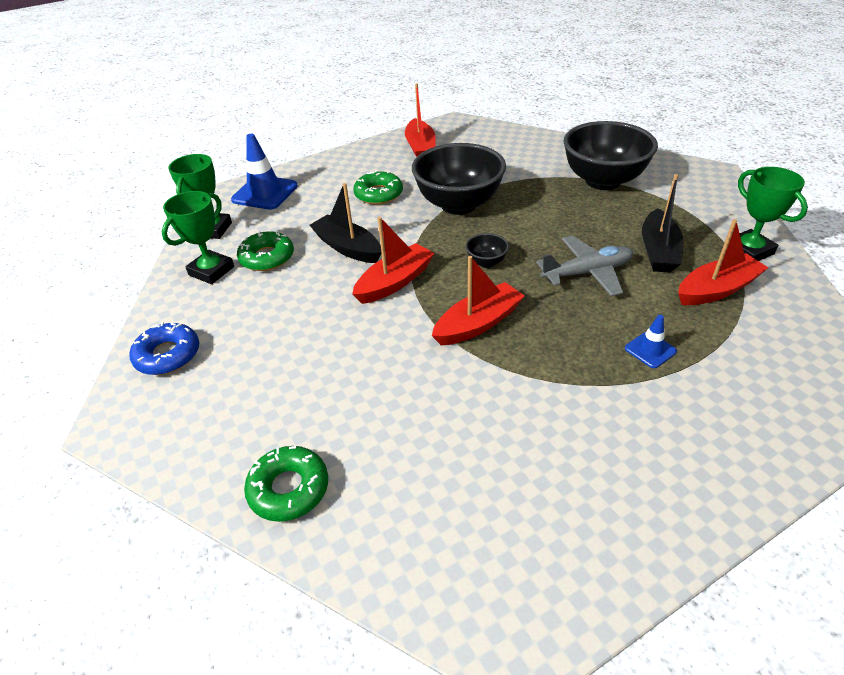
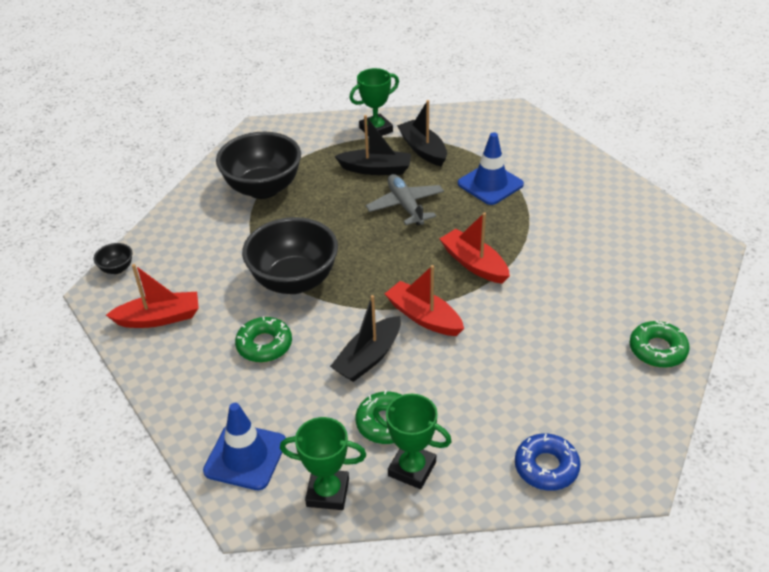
camera: 95 degrees left, 0 degrees up
black bowl [465,233,509,268] -> black bowl moved to [94,243,132,274]
blue traffic cone [625,315,677,368] -> blue traffic cone [458,132,524,205], size x1.92
red boat [678,219,769,305] -> black boat [397,100,447,166]

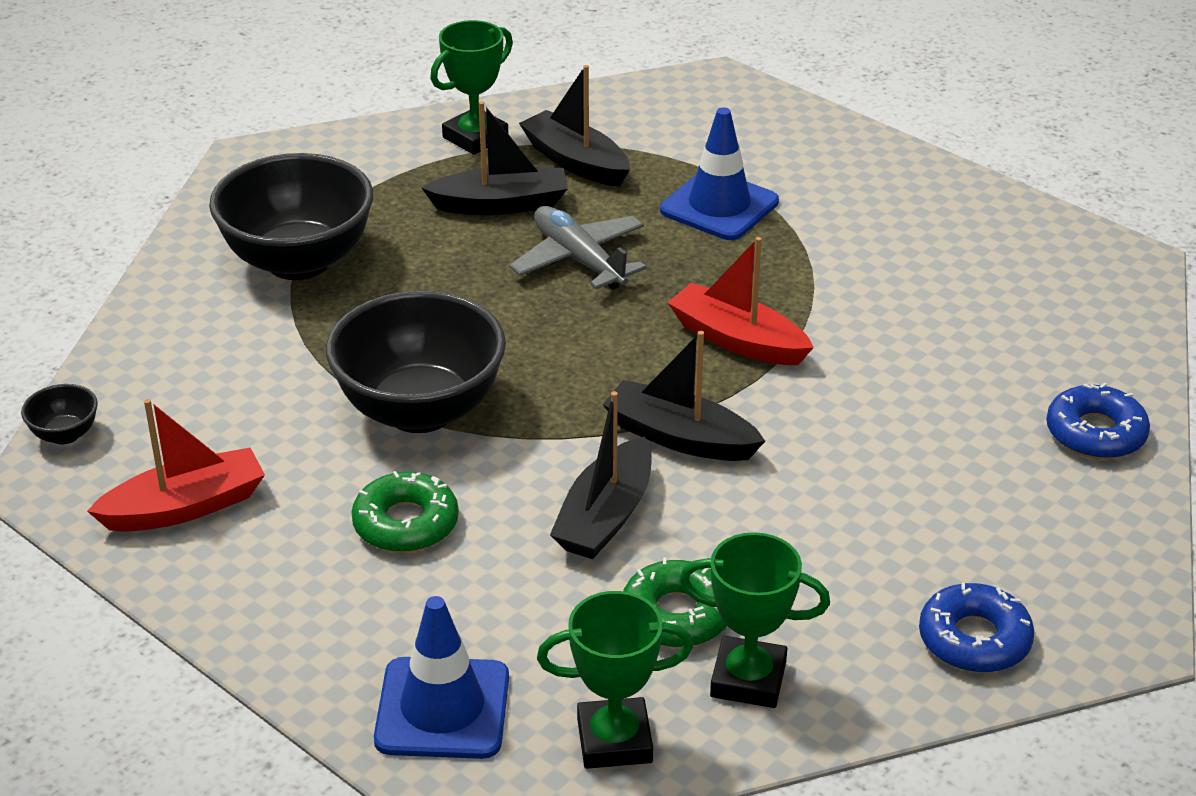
camera: 15 degrees left, 5 degrees down
red boat [385,265,464,336] -> black boat [603,331,765,461]
green donut [629,320,690,368] -> blue donut [1046,383,1150,459]

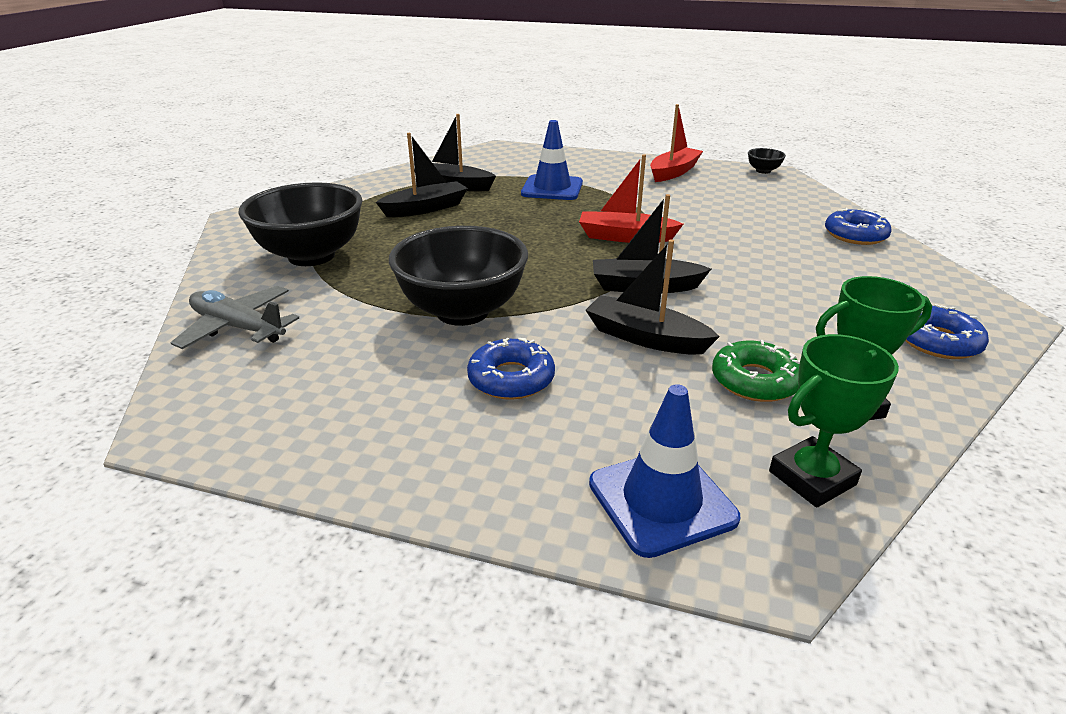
camera: 25 degrees left, 5 degrees down
black bowl [21,384,98,444] -> black bowl moved to [748,148,786,174]
red boat [87,399,265,532] -> red boat moved to [650,104,703,182]
green donut [351,471,459,552] -> blue donut [467,338,555,400]
green trophy [430,20,513,155] -> none
grey plane [509,206,646,290] -> grey plane moved to [171,286,299,349]
black boat [550,391,652,559] -> black boat turned 120 degrees clockwise [586,240,720,354]

